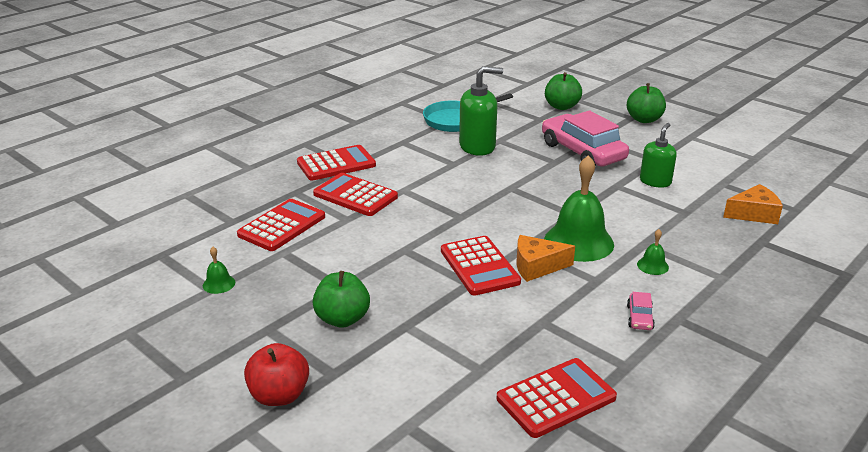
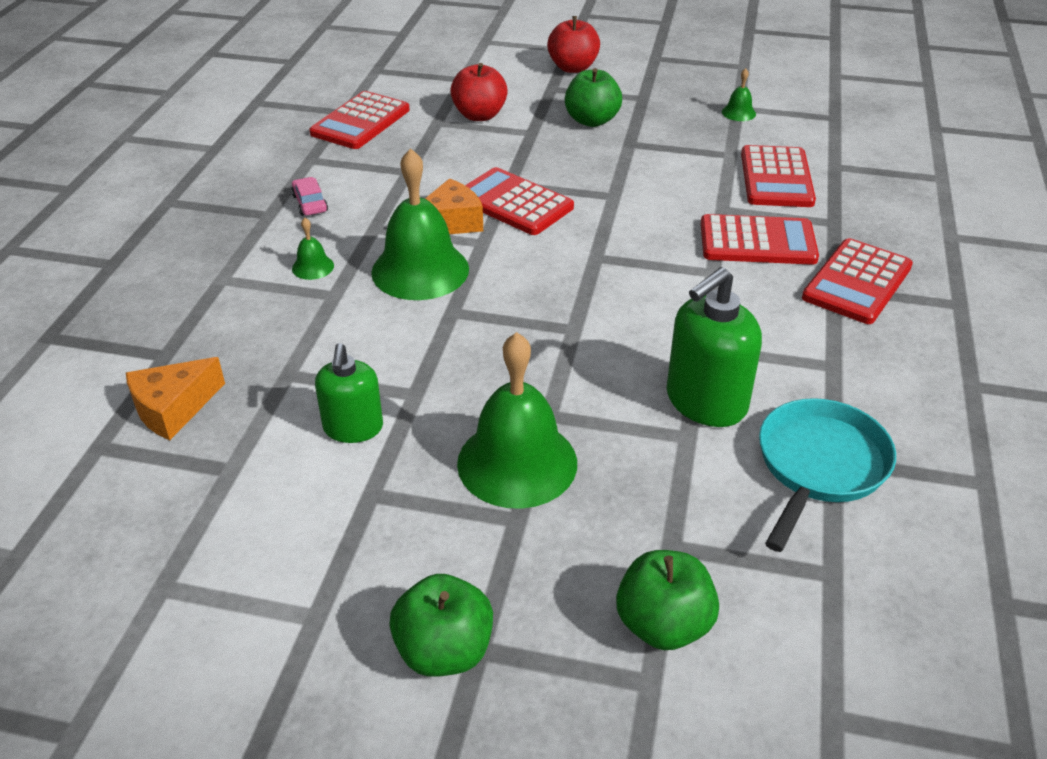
camera: 150 degrees right, 10 degrees up
pink car [542,111,629,166] -> green bell [457,332,577,509]
none -> red apple [450,63,508,121]

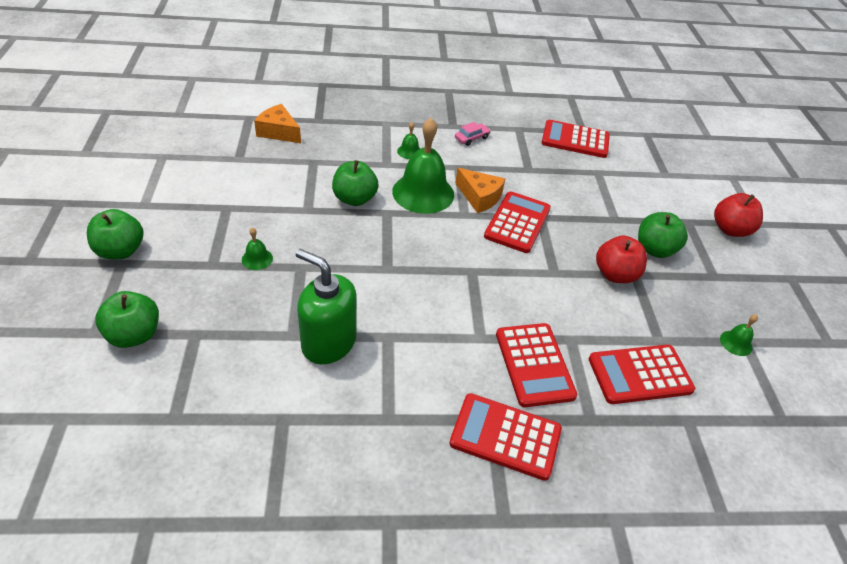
camera: 70 degrees right, 5 degrees up
green soap dispenser [315,343,383,443] -> none
red apple [450,63,508,121] -> red apple moved to [596,235,647,283]
green bell [457,332,577,509] -> green bell [242,227,273,270], size x0.43
turquoise pan [759,398,896,552] -> none
none -> green apple [332,160,379,206]

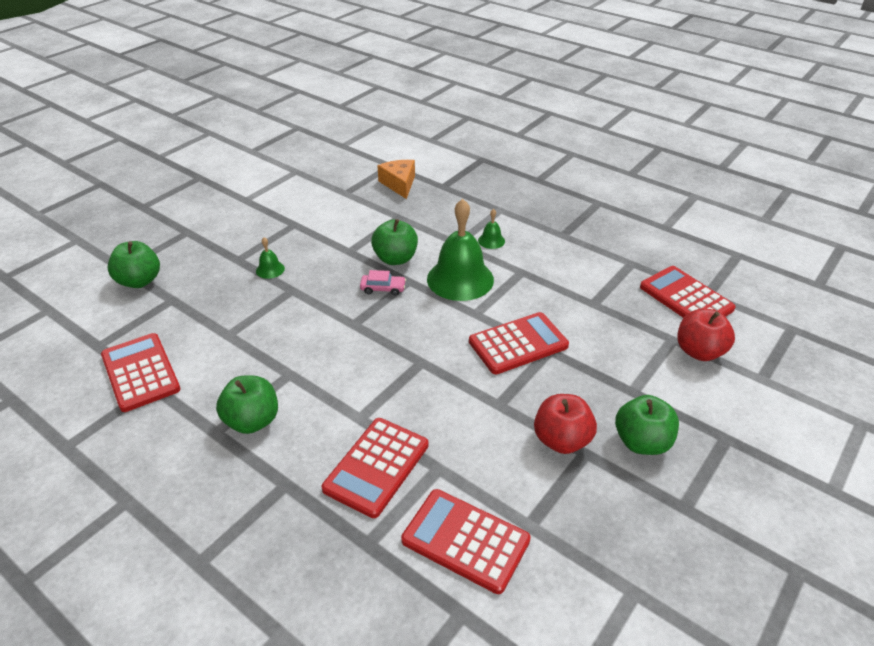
camera: 45 degrees right, 5 degrees down
green apple [87,209,143,259] -> green apple moved to [216,375,278,434]
green soap dispenser [296,249,357,364] -> none
red calculator [449,393,562,481] -> red calculator moved to [101,333,181,412]
pink car [455,122,491,146] -> pink car moved to [360,270,406,295]
orange cheese [455,168,505,213] -> none
red apple [714,193,763,237] -> red apple moved to [677,309,735,361]
green bell [720,315,758,356] -> none

